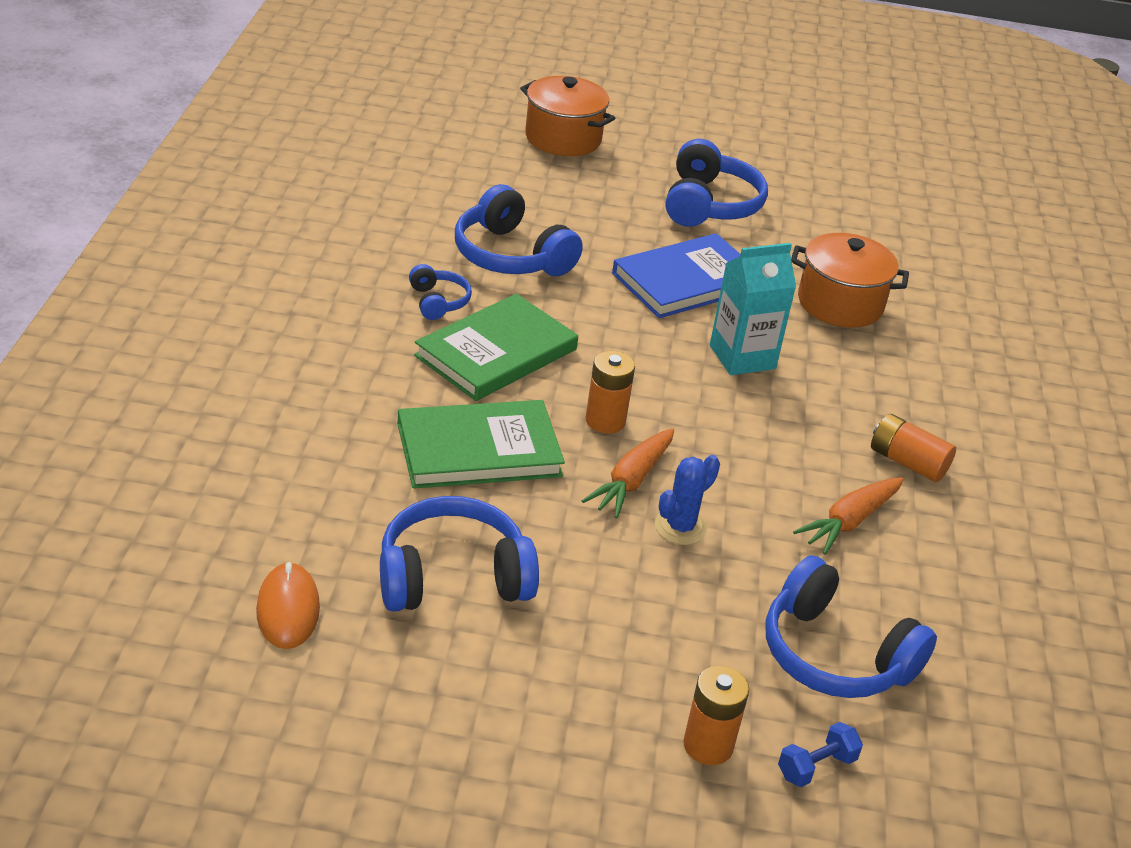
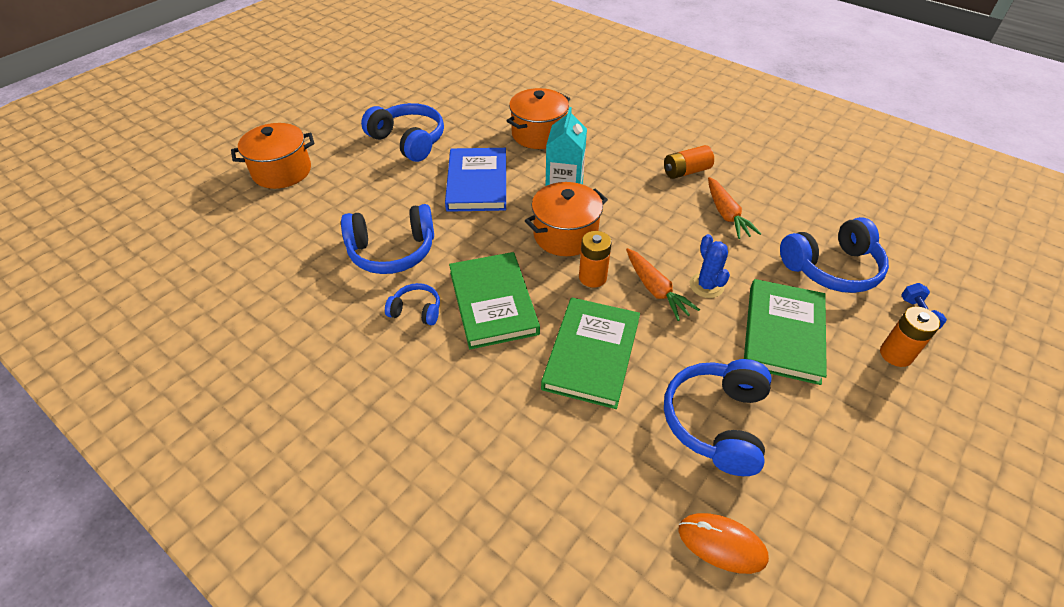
camera: 55 degrees left, 10 degrees up
none -> orange pot [525,182,608,256]
none -> green book [744,279,827,385]

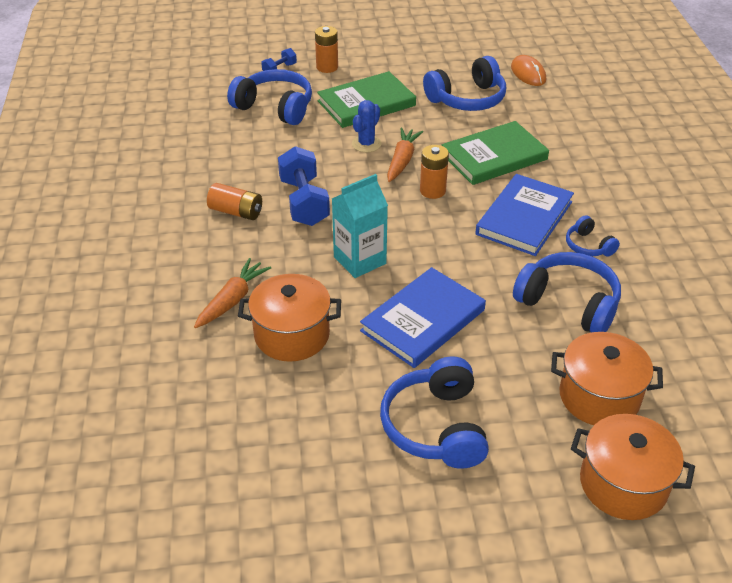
camera: 135 degrees left, 5 degrees down
green book [449,252,540,349] -> blue book [476,174,574,256]
orange pot [525,182,608,256] -> orange pot moved to [551,332,663,425]
orange carrot [708,177,761,239] -> orange carrot moved to [194,258,271,328]
none -> blue dumbbell [278,146,330,226]

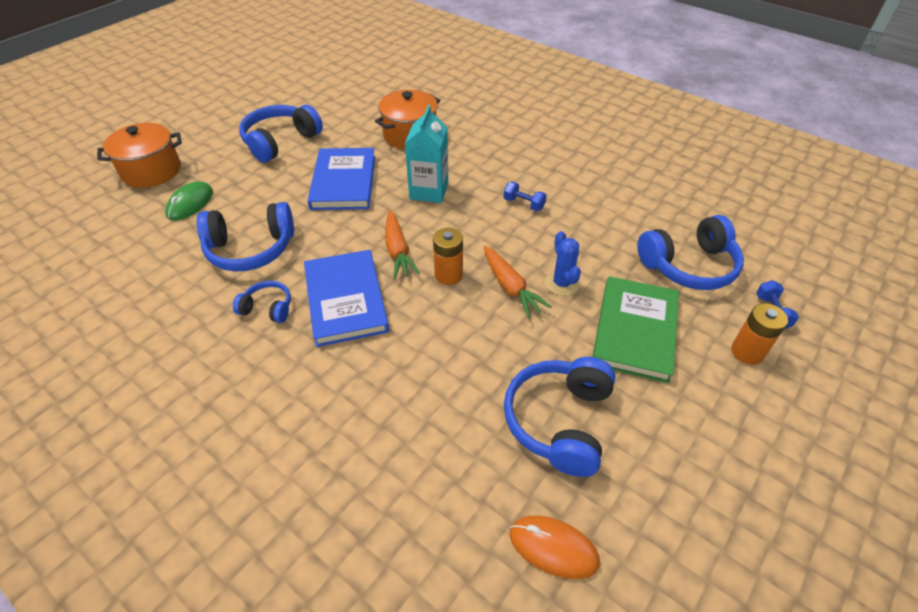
camera: 135 degrees right, 5 degrees up
orange carrot [194,258,271,328] -> orange carrot moved to [385,210,420,279]
orange battery [207,183,262,220] -> none
blue dumbbell [278,146,330,226] -> blue dumbbell [503,182,547,211], size x0.50
blue headphones [380,357,489,469] -> blue headphones turned 90 degrees counterclockwise [239,105,323,163]
green book [442,121,549,185] -> none
orange pot [551,332,663,425] -> green mouse [165,181,213,221]

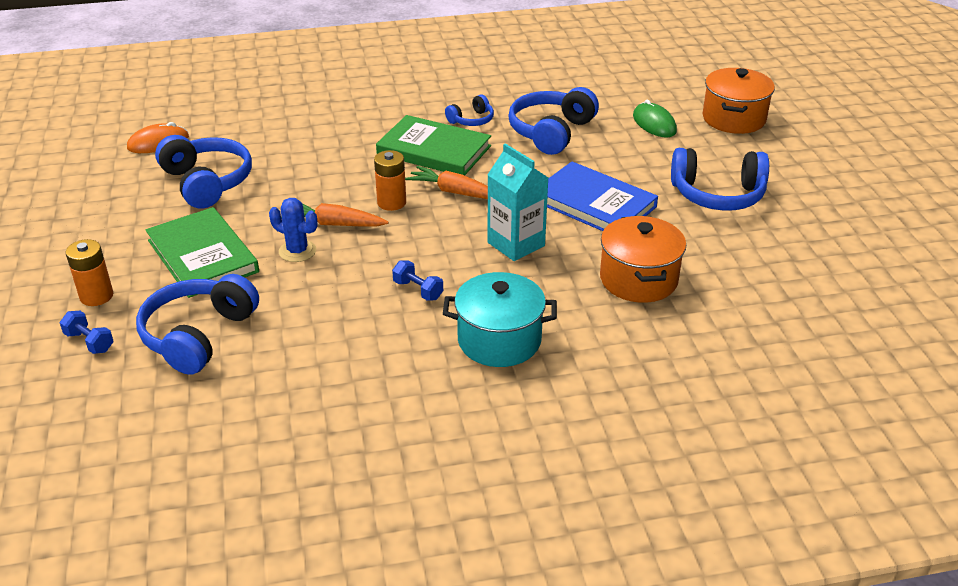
camera: 130 degrees right, 10 degrees down
blue headphones [239,105,323,163] -> blue headphones turned 105 degrees clockwise [671,148,769,211]
blue book [304,250,389,347] -> green book [376,115,491,175]
blue dumbbell [503,182,547,211] -> blue dumbbell turned 60 degrees clockwise [392,260,443,301]
none -> turquoise pot [443,272,557,367]

